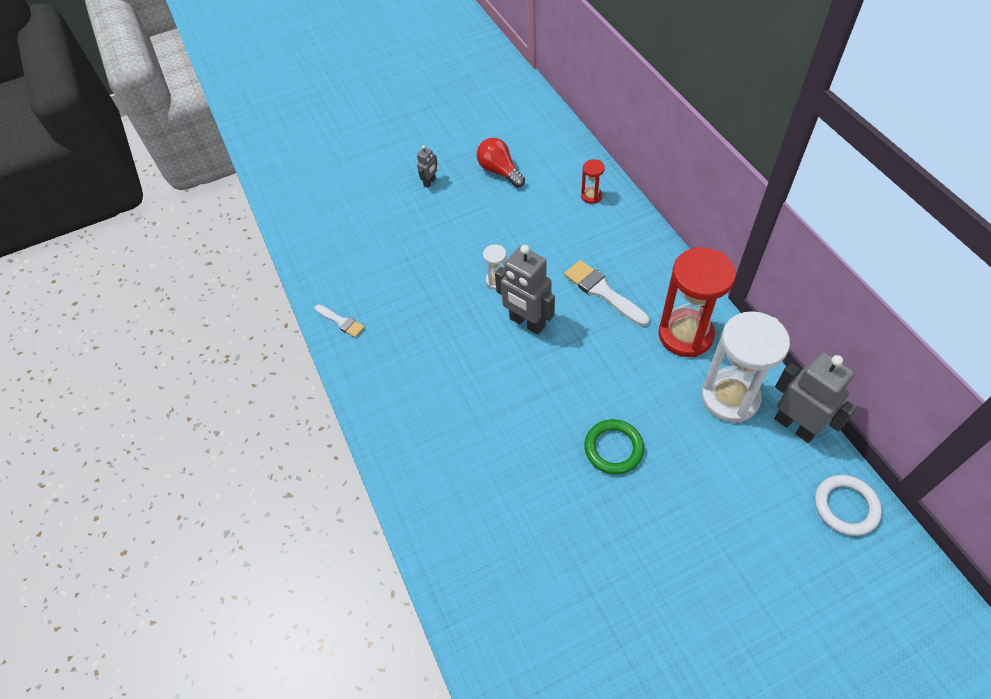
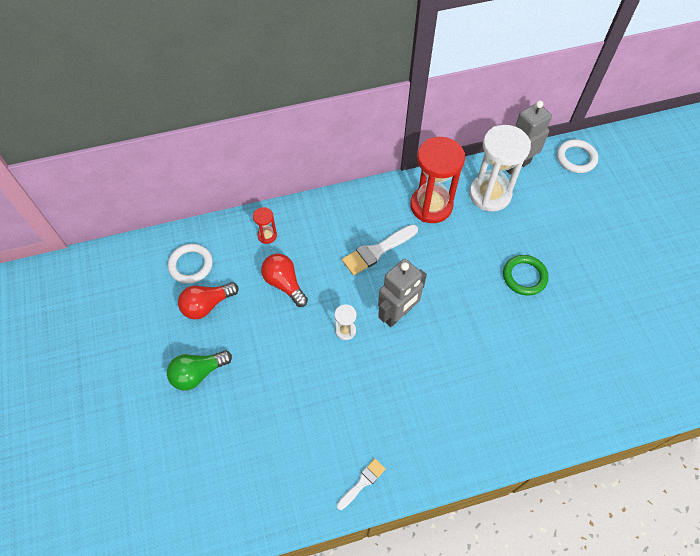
camera: 85 degrees left, 5 degrees up
grey robot [417,145,438,188] -> green light bulb [167,350,232,391]
none -> white ring [168,244,213,284]
none -> red light bulb [261,254,308,307]

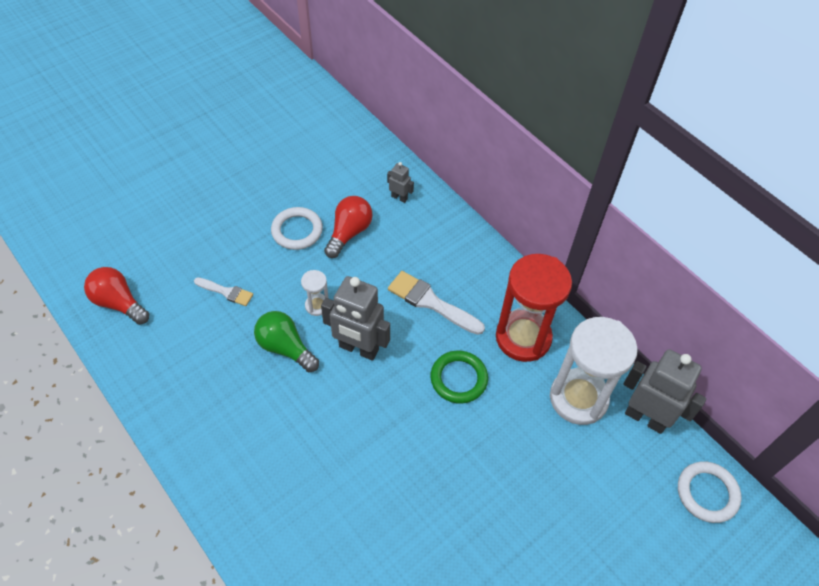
camera: 65 degrees right, 5 degrees down
green light bulb [167,350,232,391] -> green light bulb moved to [254,311,319,372]
white ring [168,244,213,284] -> white ring moved to [271,207,323,250]
red light bulb [178,282,238,319] -> red light bulb moved to [84,267,149,325]
red hourglass [253,207,277,244] -> grey robot [387,162,414,203]
white brush [337,459,386,510] -> white brush moved to [194,277,253,306]
green ring [503,255,549,296] -> green ring moved to [431,350,488,404]

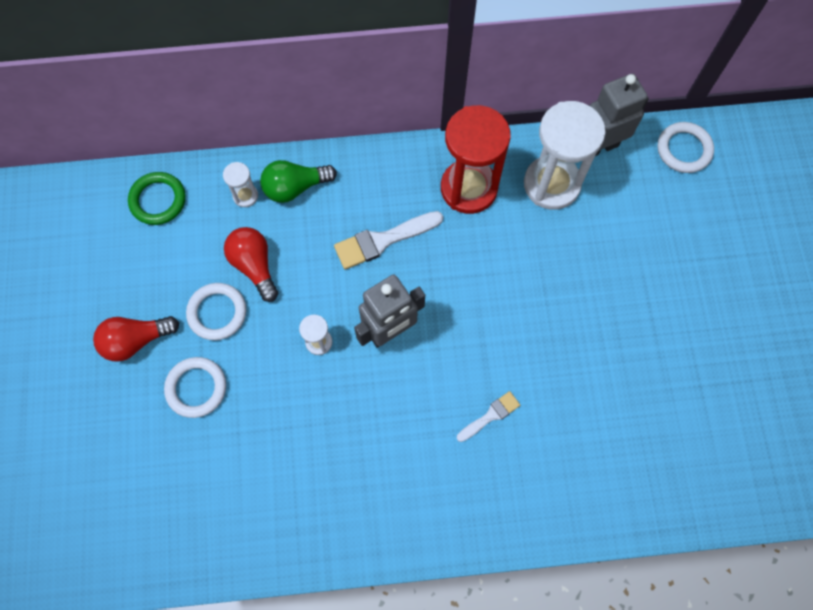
camera: 55 degrees left, 15 degrees up
red light bulb [84,267,149,325] -> red light bulb moved to [93,316,179,362]
white brush [194,277,253,306] -> white brush moved to [457,391,520,442]
green light bulb [254,311,319,372] -> green light bulb moved to [260,160,337,203]
grey robot [387,162,414,203] -> white hourglass [223,162,258,207]
green ring [431,350,488,404] -> green ring moved to [128,172,186,225]
none -> white ring [164,357,226,418]

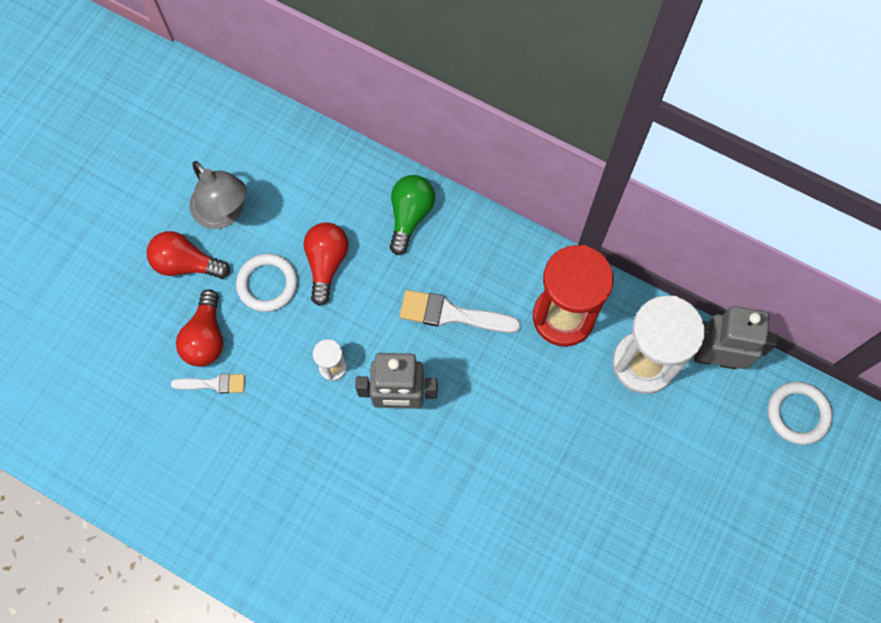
camera: 35 degrees right, 0 degrees up
green ring [128,172,186,225] -> none
white ring [164,357,226,418] -> red light bulb [176,289,223,367]
white hourglass [223,162,258,207] -> none
green light bulb [260,160,337,203] -> green light bulb turned 90 degrees clockwise [390,175,435,255]
white brush [457,391,520,442] -> white brush moved to [171,374,245,393]
none -> grey lamp [190,161,247,229]

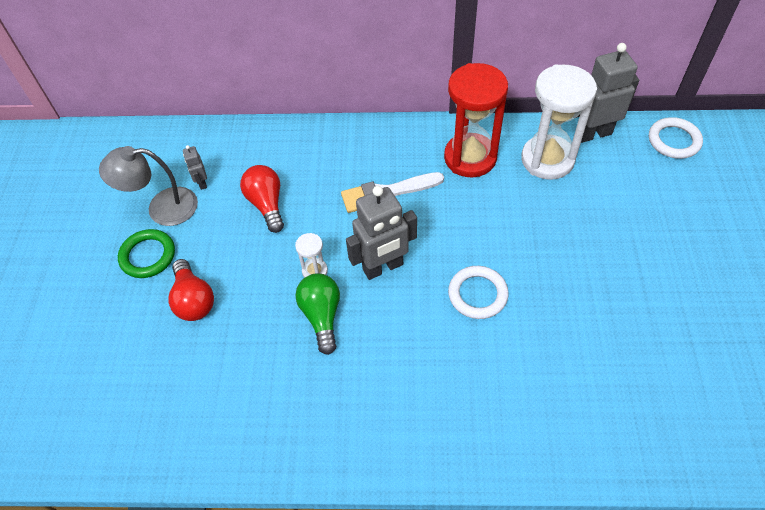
camera: 25 degrees left, 15 degrees down
red light bulb [146,231,230,279] -> green ring [118,229,175,278]
white brush [171,374,245,393] -> none
grey lamp [190,161,247,229] -> grey lamp turned 150 degrees clockwise [99,146,198,226]
white ring [236,253,298,312] -> white ring moved to [448,266,509,319]
green light bulb [390,175,435,255] -> green light bulb moved to [296,273,340,355]
none -> grey robot [183,145,207,190]

